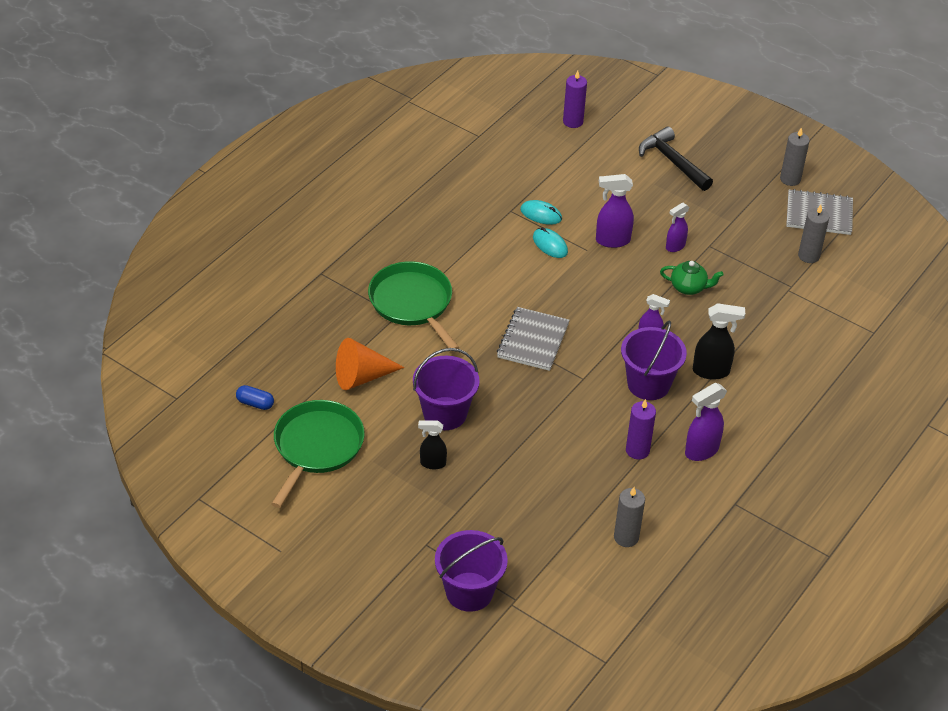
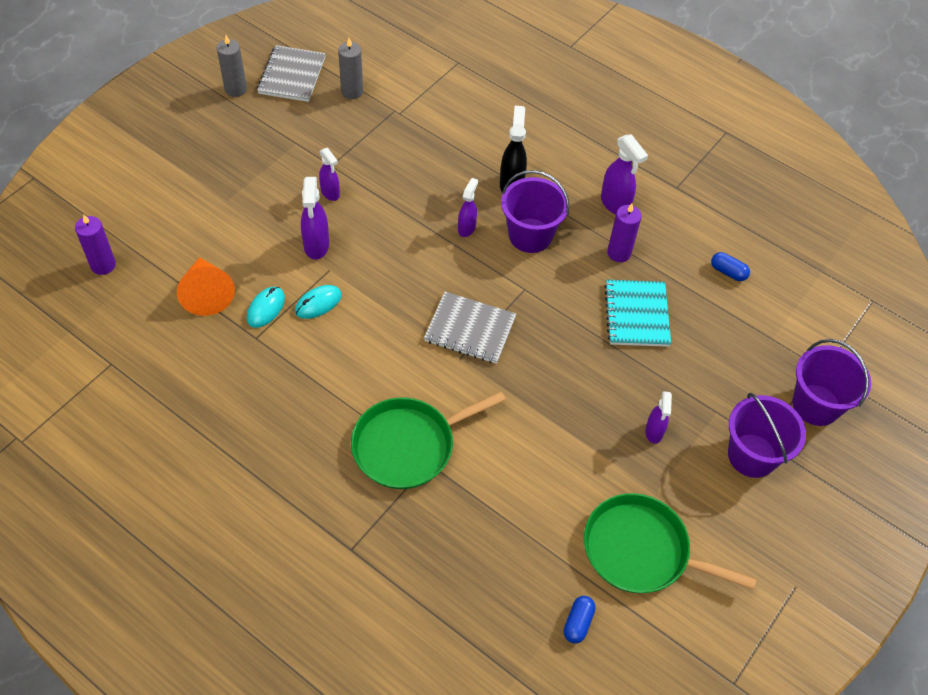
camera: 90 degrees left, 10 degrees up
orange cone [336,338,404,390] -> orange cone moved to [177,257,235,316]
purple bucket [413,348,480,430] -> purple bucket moved to [728,393,806,478]
black spray bottle [418,420,447,470] -> purple spray bottle [645,391,672,444]
grey candle [614,487,645,547] -> blue capsule [711,252,750,281]
black hammer [639,126,713,191] -> none
green teapot [660,261,724,295] -> none
none -> turquoise notebook [604,280,671,347]

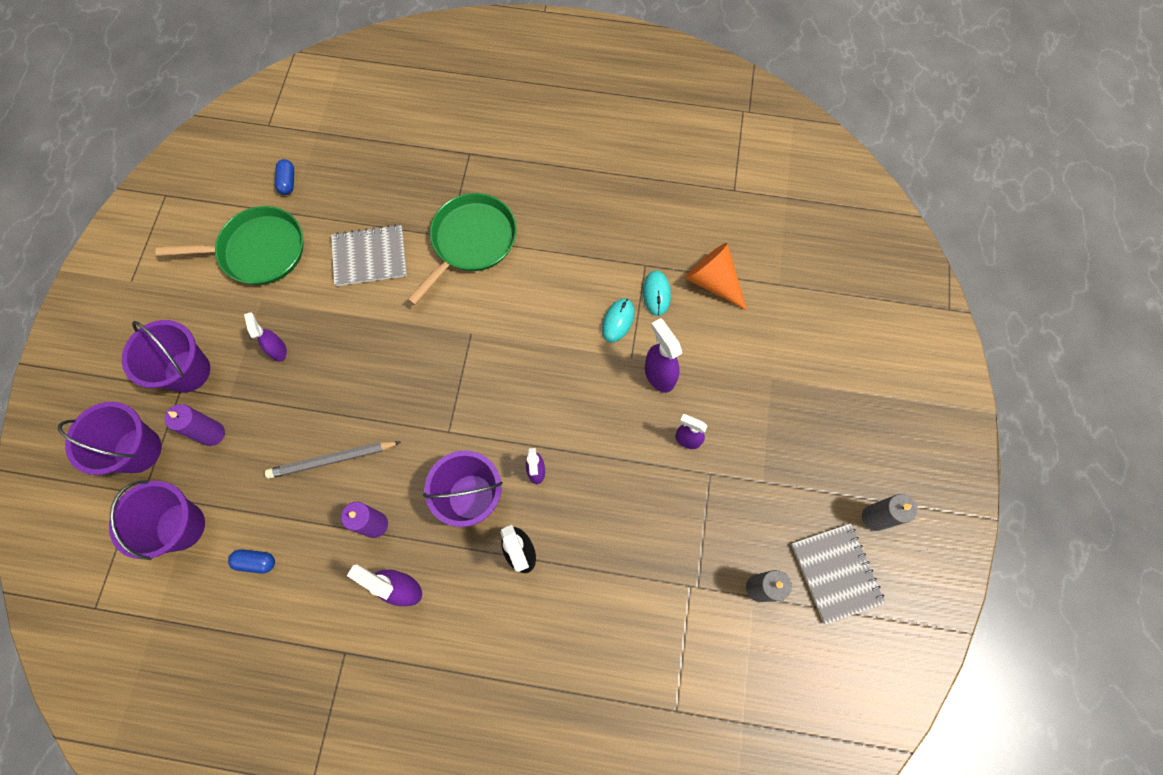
camera: 155 degrees right, 15 degrees up
purple candle [75,215,116,275] -> purple candle moved to [165,404,225,446]
grey notebook [424,292,516,364] -> grey notebook moved to [331,224,407,286]
turquoise notebook [604,280,671,347] -> grey pencil [265,441,401,479]
none -> purple bucket [109,480,205,560]

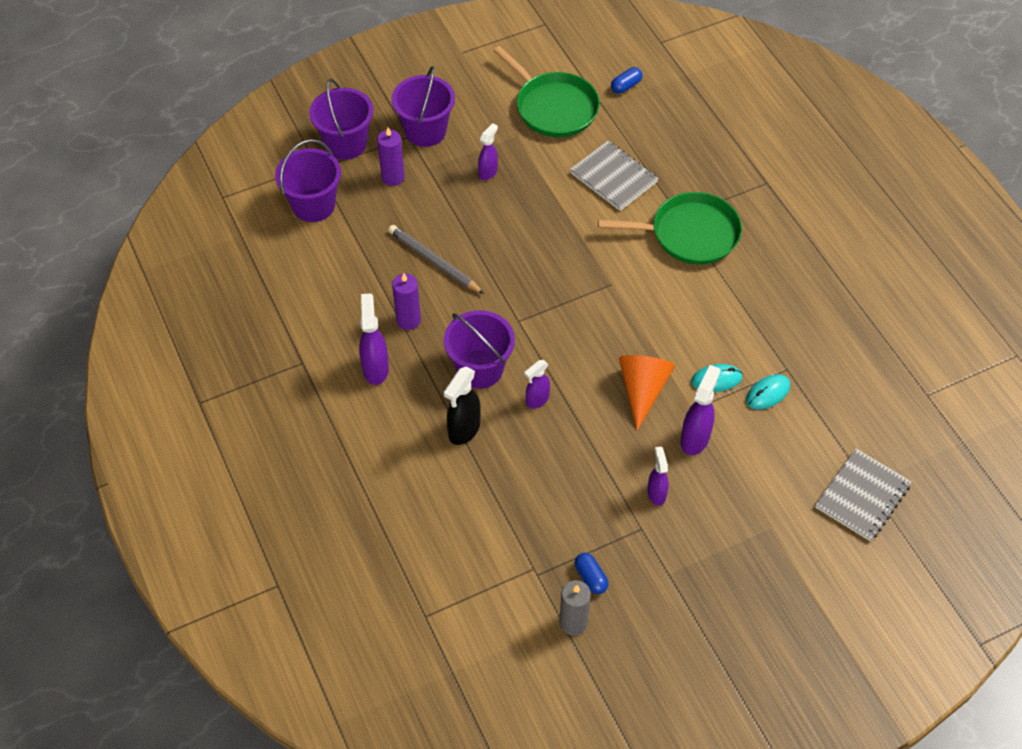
camera: 55 degrees right, 15 degrees down
blue capsule [228,549,275,574] -> blue capsule moved to [575,553,609,594]
orange cone [685,243,747,310] -> orange cone moved to [619,355,675,430]
grey notebook [791,523,885,624] -> grey notebook moved to [815,449,911,541]
grey candle [862,494,917,531] -> none

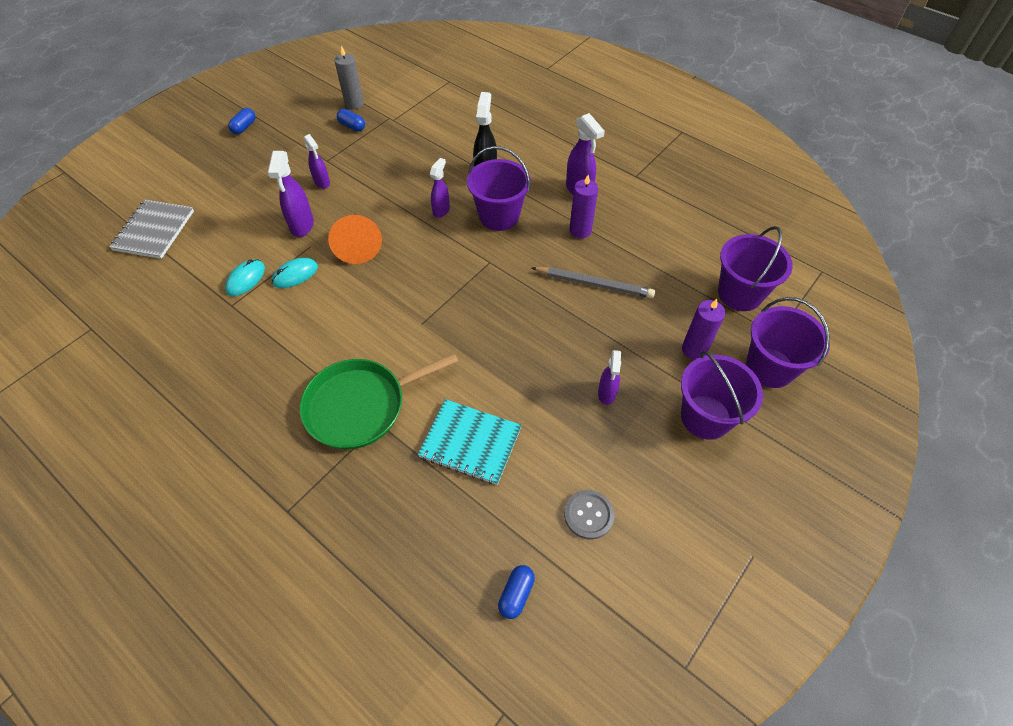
camera: 155 degrees right, 0 degrees up
green pan [493,46,600,137] -> grey button [564,490,614,540]
grey notebook [570,141,659,211] -> turquoise notebook [418,399,522,485]
none -> blue capsule [228,108,256,134]

